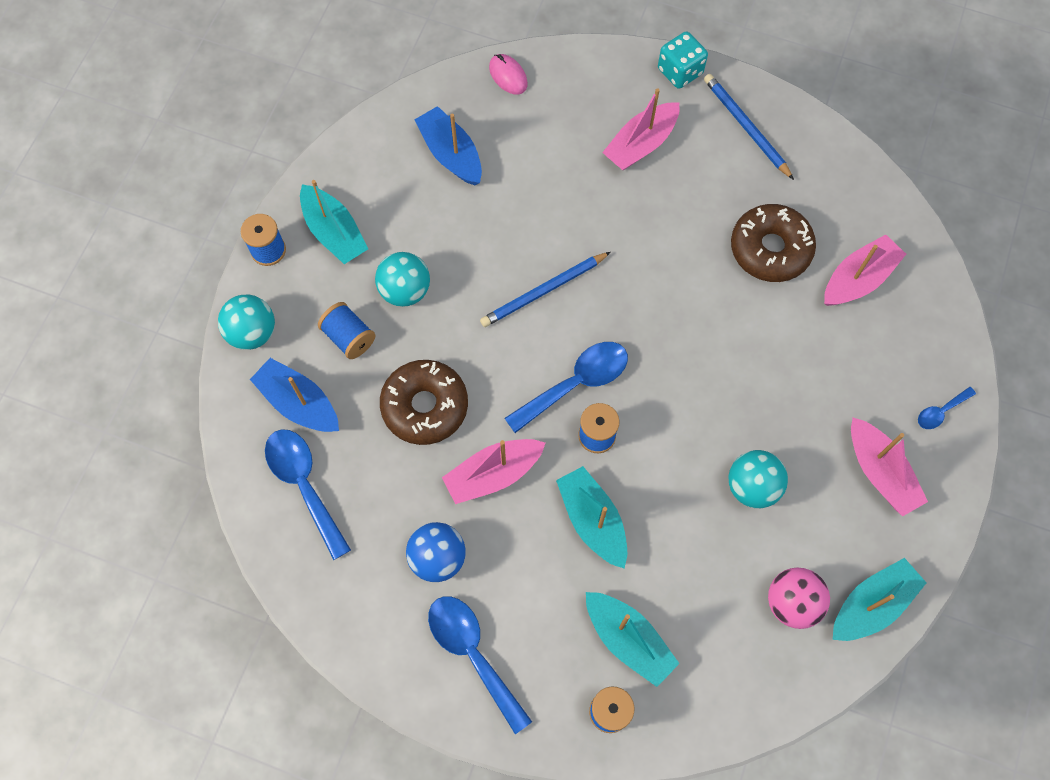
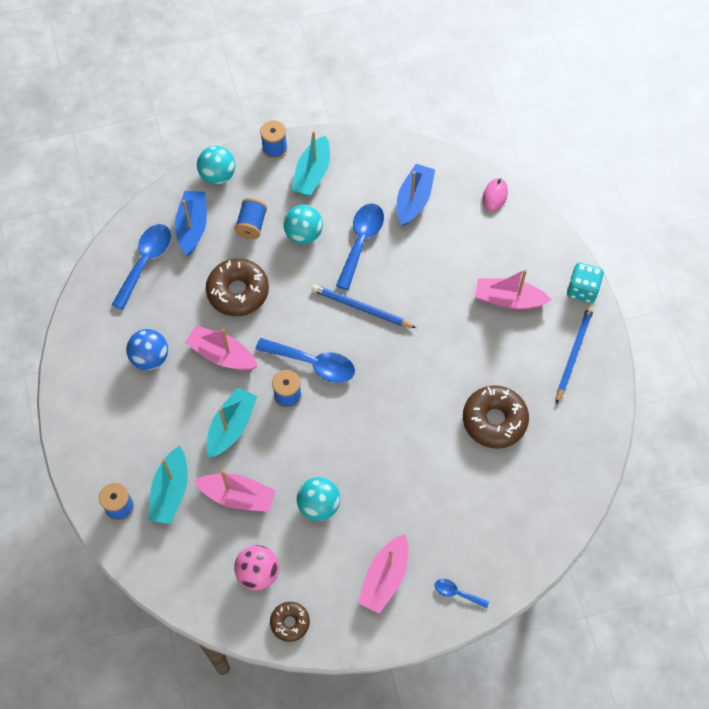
camera: 55 degrees right, 5 degrees down
blue spoon [428,596,532,734] -> blue spoon moved to [336,204,384,290]
pink boat [824,234,906,306] -> pink boat moved to [194,470,275,512]
turquoise boat [833,558,926,641] -> brown donut [270,602,310,642]

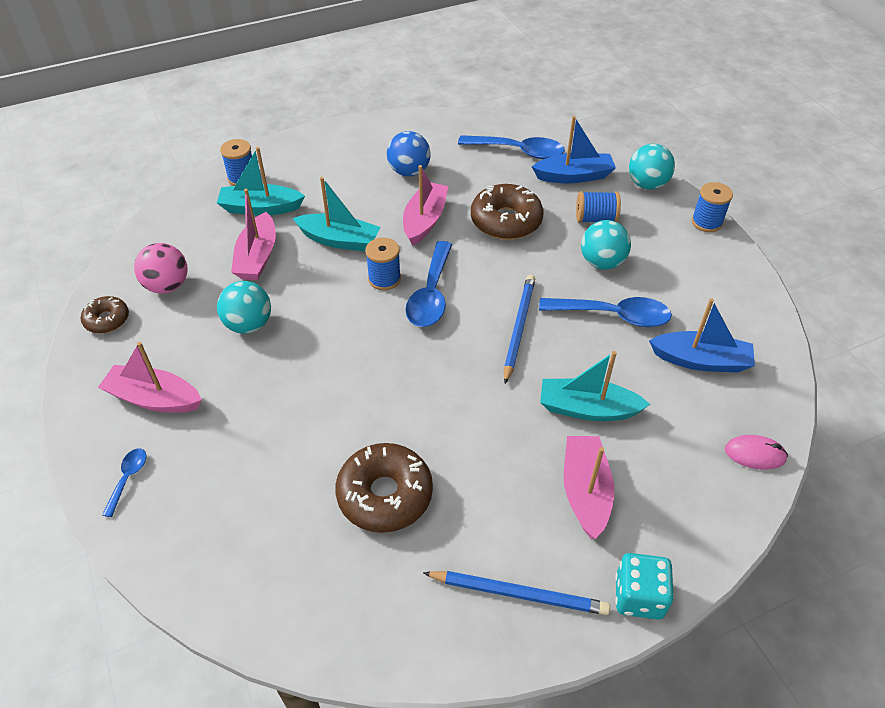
camera: 80 degrees right, 15 degrees down
turquoise boat [291,131,330,196] -> turquoise boat moved to [540,351,650,421]

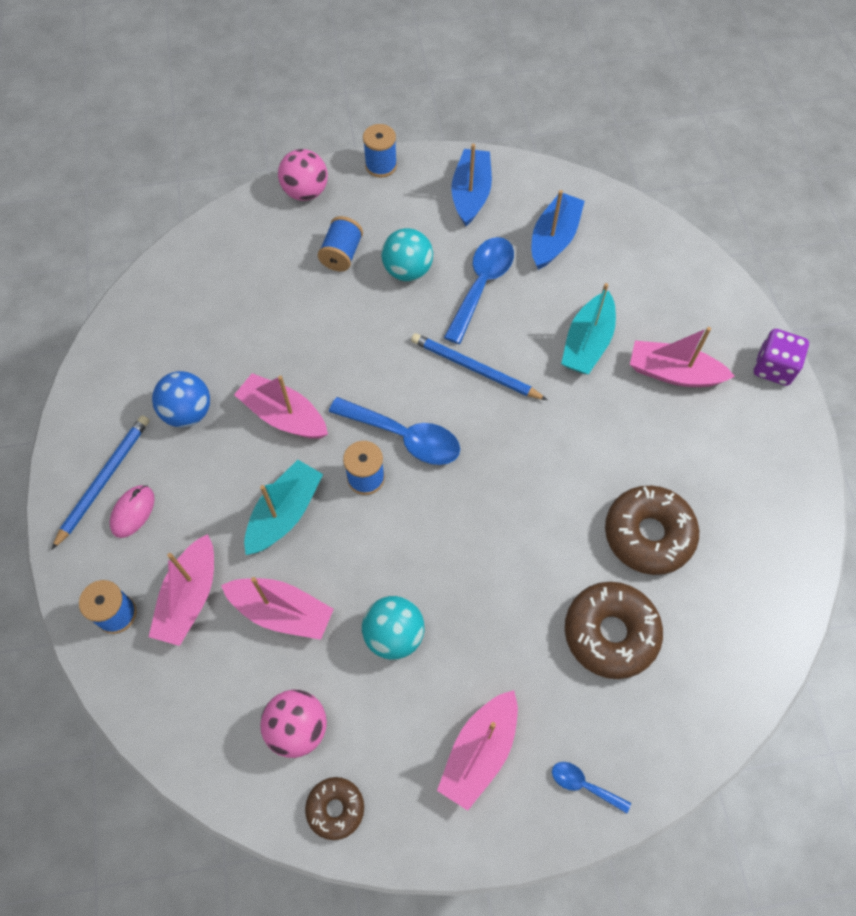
camera: 75 degrees left, 15 degrees up
turquoise boat [217,147,305,216] -> pink boat [149,534,214,646]
blue pencil [423,571,610,615] -> blue pencil moved to [51,415,149,550]
blue spoon [458,135,565,159] -> none
brown donut [471,184,543,240] -> brown donut moved to [565,582,663,679]
blue boat [532,116,616,183] -> blue boat moved to [452,144,492,226]
turquoise dice [615,553,674,620] -> purple dice [754,329,809,386]
turquoise ball [629,144,675,190] -> pink ball [278,149,328,201]
pink mouse [725,435,788,470] -> pink mouse moved to [110,485,154,538]

